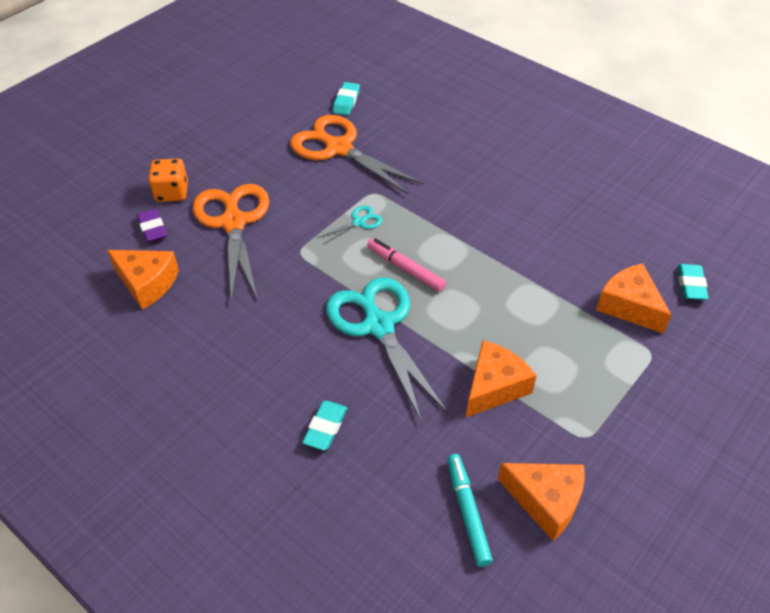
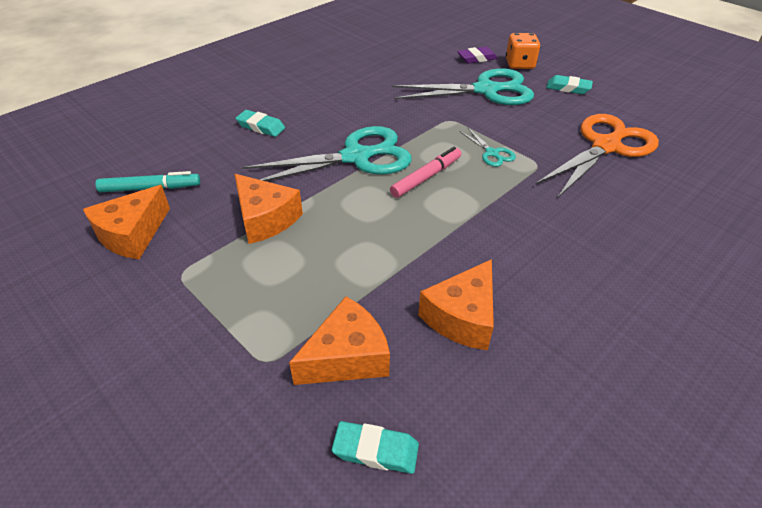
camera: 95 degrees right, 5 degrees down
orange cheese [107,250,179,310] -> orange cheese moved to [418,259,494,350]
orange scissors [193,184,269,302] -> turquoise scissors [392,68,534,105]
turquoise eraser [333,82,360,115] -> turquoise eraser moved to [546,75,593,94]

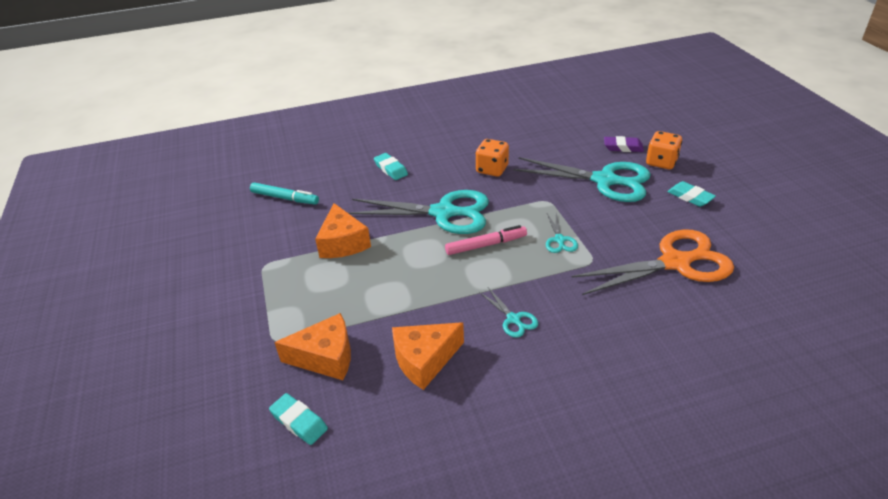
camera: 30 degrees right, 5 degrees down
orange cheese [83,185,170,259] -> none
none -> orange dice [476,139,509,177]
none -> turquoise scissors [479,288,538,338]

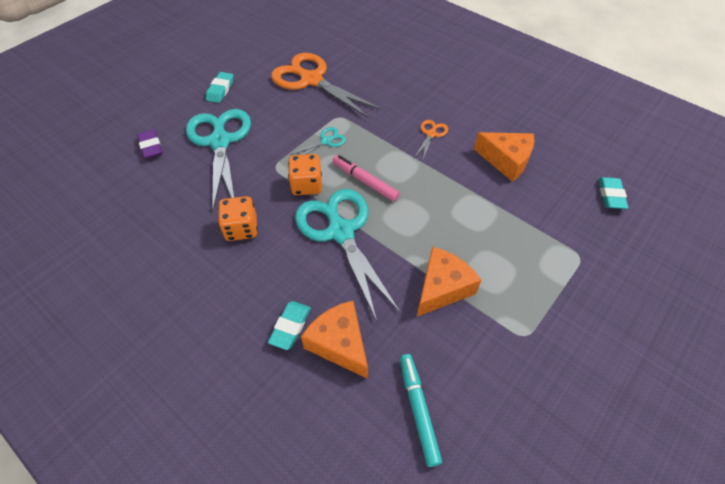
camera: 125 degrees left, 15 degrees up
orange cheese [274,313,351,380] -> orange cheese moved to [301,301,368,379]
turquoise scissors [479,288,538,338] -> orange scissors [414,120,448,159]
orange dice [646,131,682,169] -> orange dice moved to [288,154,322,195]

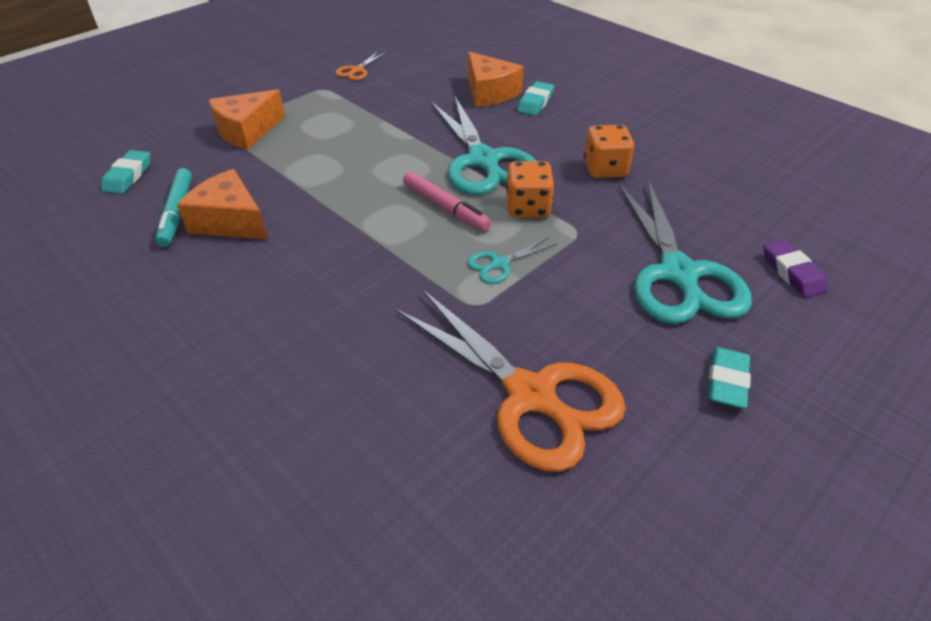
camera: 175 degrees left, 10 degrees down
turquoise marker [400,354,442,467] -> turquoise marker moved to [155,168,192,247]
orange scissors [414,120,448,159] -> orange scissors moved to [335,52,386,80]
orange cheese [417,247,481,317] -> orange cheese moved to [209,89,285,150]

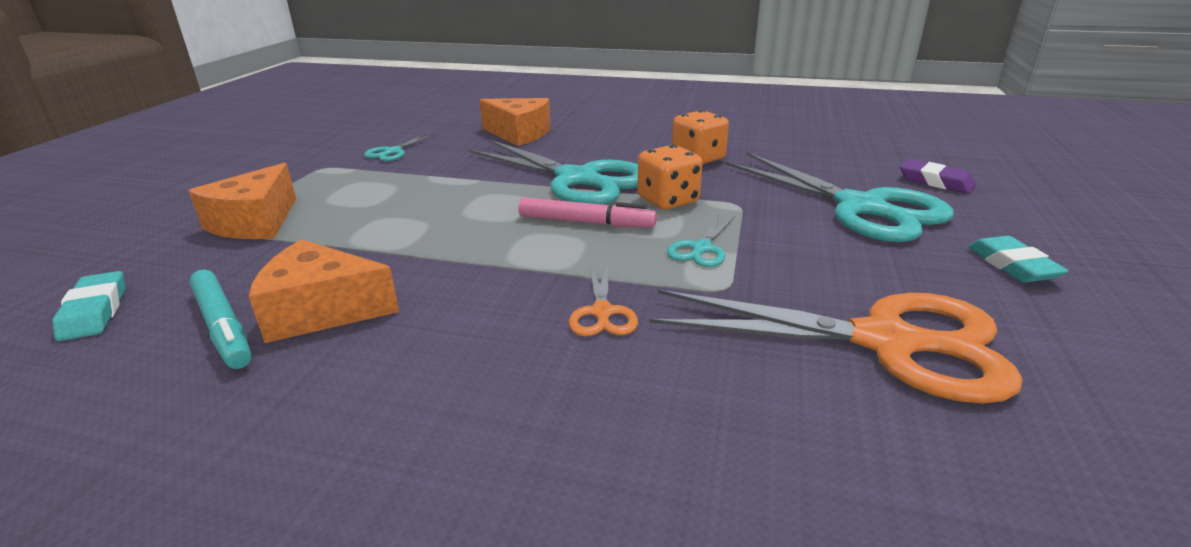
camera: 30 degrees left, 15 degrees down
orange scissors [335,52,386,80] -> orange scissors moved to [569,263,638,336]
turquoise eraser [517,81,554,116] -> none
none -> turquoise scissors [364,133,435,161]

